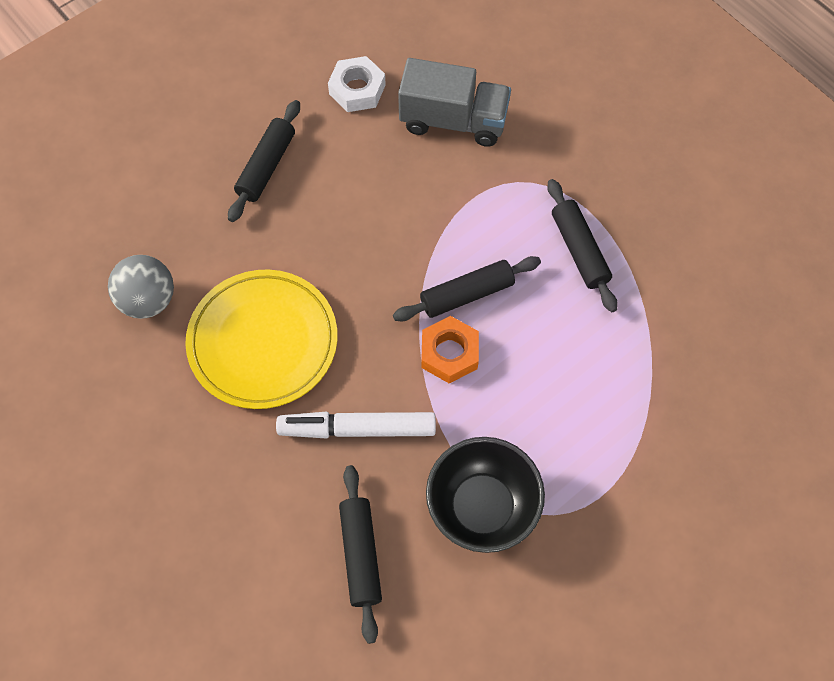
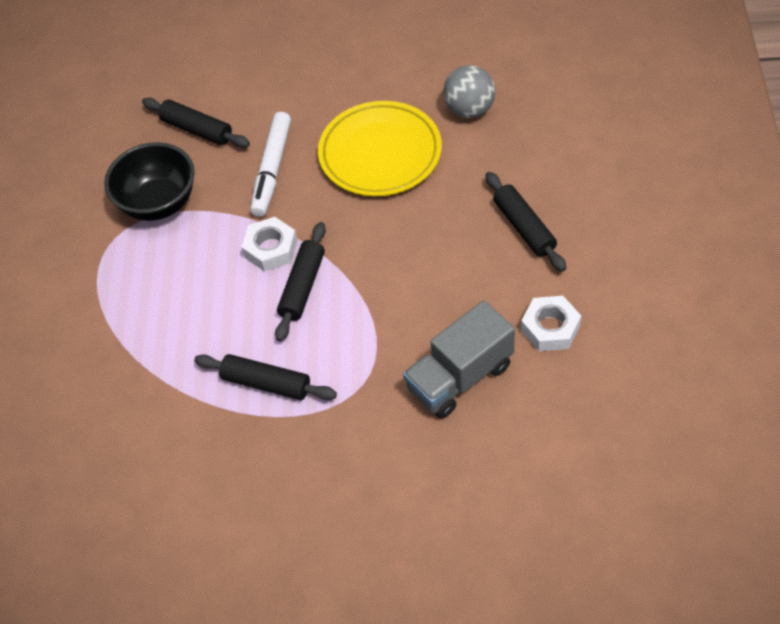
camera: 135 degrees right, 10 degrees down
white marker [276,412,436,439] -> white marker turned 150 degrees clockwise [250,112,291,217]
orange nut [421,316,479,384] -> white nut [242,217,297,272]

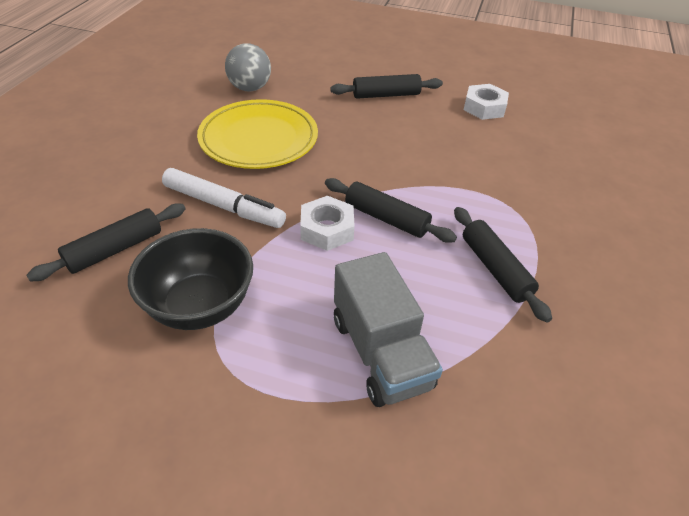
camera: 80 degrees left, 10 degrees down
black rolling pin [194,354,337,400] -> black rolling pin turned 60 degrees counterclockwise [454,207,552,323]
grey truck [403,301,515,419] -> grey truck moved to [334,252,443,407]

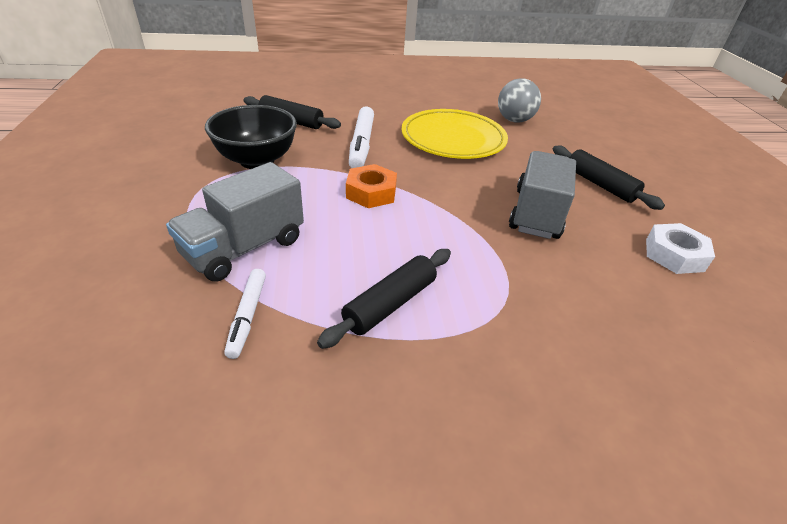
camera: 65 degrees right, 5 degrees down
white nut [300,196,355,251] -> orange nut [346,164,397,208]
black rolling pin [325,178,457,243] -> none
none -> white marker [224,269,266,359]
none -> grey truck [509,151,576,239]

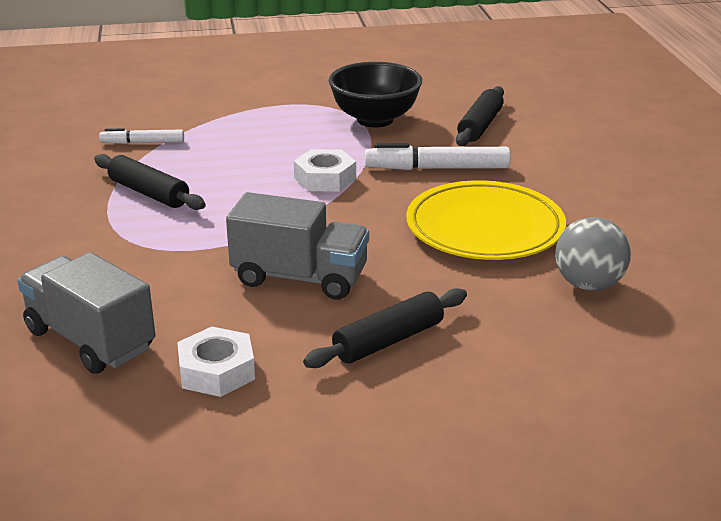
camera: 90 degrees right, 10 degrees down
grey truck [166,162,304,282] -> grey truck moved to [17,252,155,374]
orange nut [346,164,397,208] -> white nut [294,149,356,192]

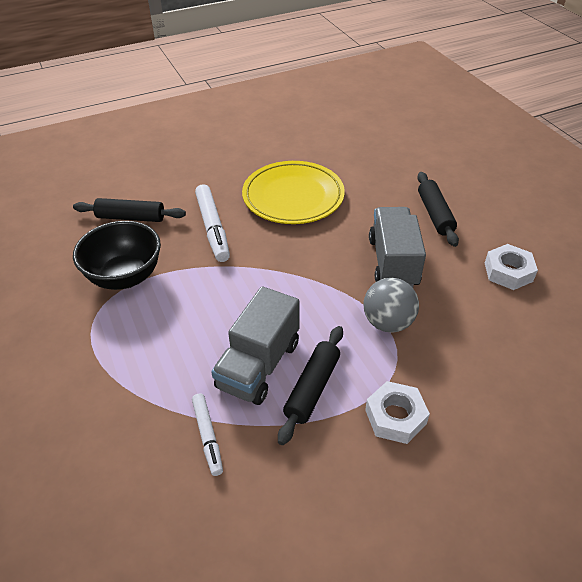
camera: 105 degrees left, 15 degrees up
grey truck [17,252,155,374] -> grey truck moved to [211,286,300,405]
white nut [294,149,356,192] -> white nut moved to [365,381,430,444]
black rolling pin [303,288,467,368] -> black rolling pin turned 45 degrees clockwise [417,172,459,247]
grey ball [555,217,631,291] -> grey ball moved to [363,278,419,332]

